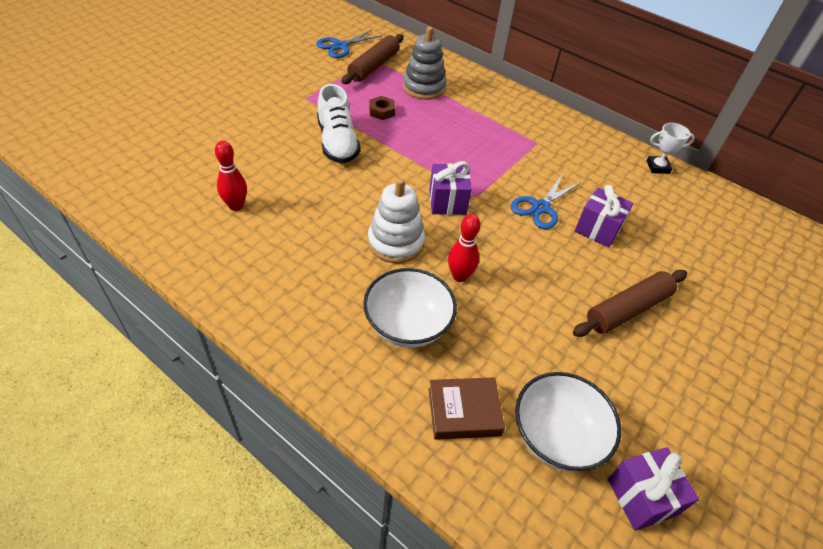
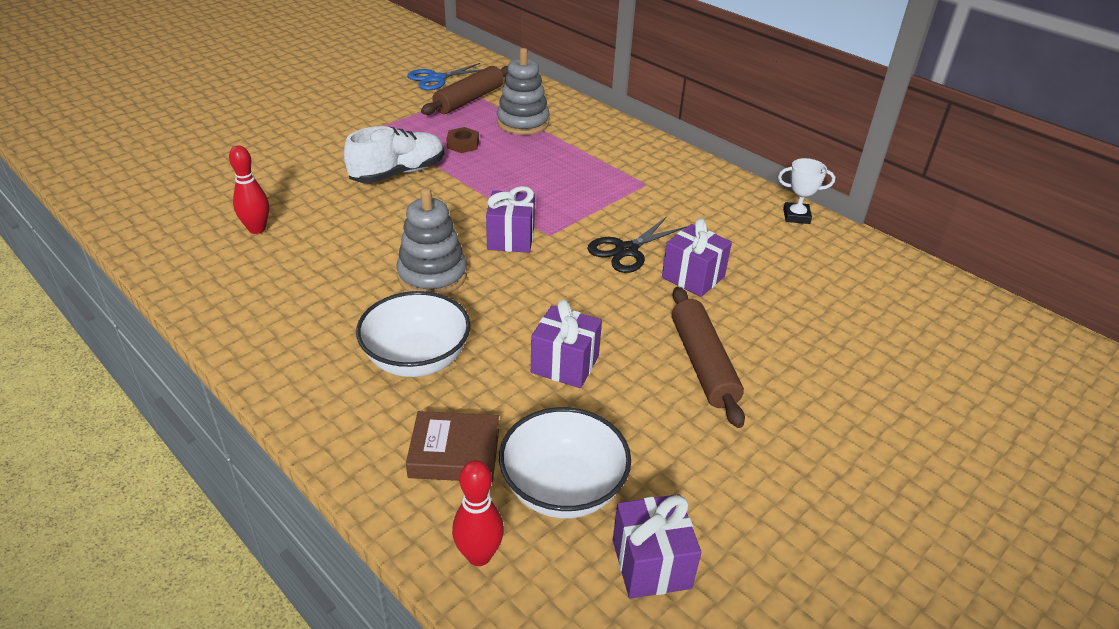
camera: 10 degrees right, 10 degrees down
white shoe [317,84,361,164] -> white shoe turned 120 degrees counterclockwise [344,126,444,183]
white stacking toy [368,178,425,263] -> grey stacking toy [397,188,467,295]
red bowling pin [448,214,481,282] -> red bowling pin moved to [452,460,504,566]
blue scissors [511,175,580,229] -> black scissors [587,217,687,273]
brown rolling pin [573,270,687,337] -> brown rolling pin turned 75 degrees counterclockwise [672,287,745,428]
none -> purple gift [531,300,602,388]

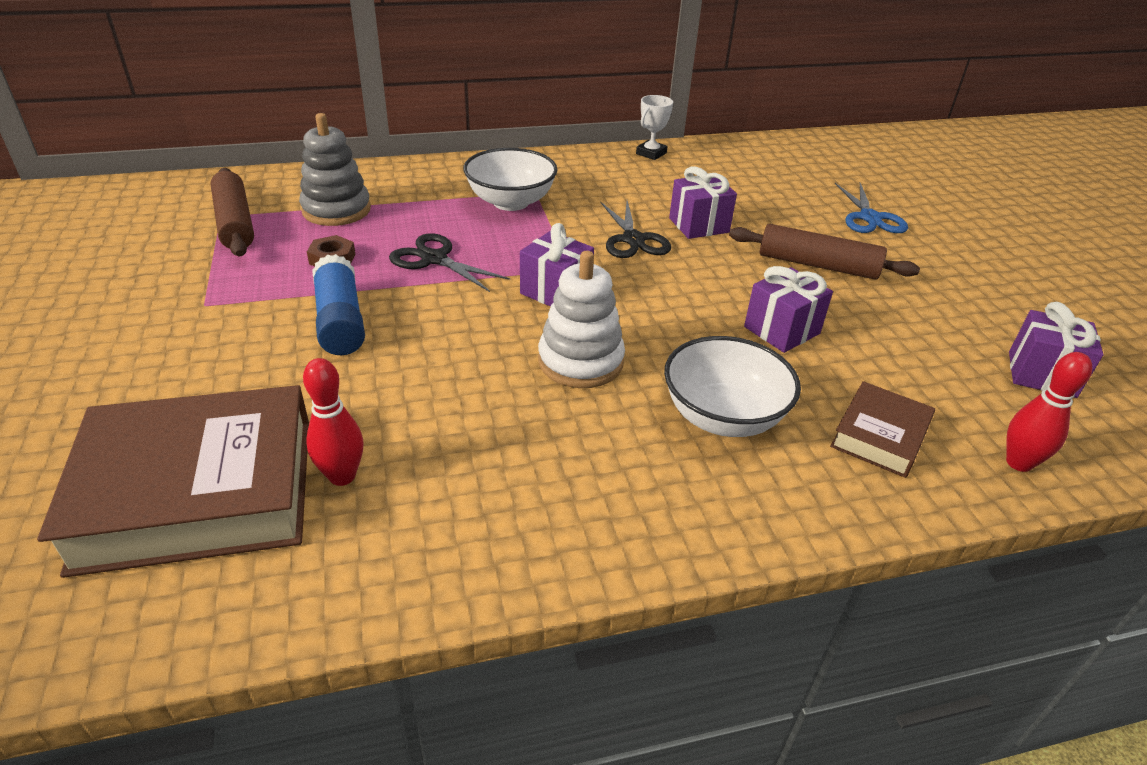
camera: 60 degrees left, 0 degrees up
white shoe [344,126,444,183] -> blue glue stick [312,254,365,355]
grey stacking toy [397,188,467,295] -> white stacking toy [538,251,625,388]
blue scissors [407,63,483,90] -> blue scissors moved to [835,183,908,233]
white bowl [499,407,631,519] -> white bowl moved to [463,148,557,211]
none -> brown book [37,385,309,578]
none -> black scissors [389,233,510,292]

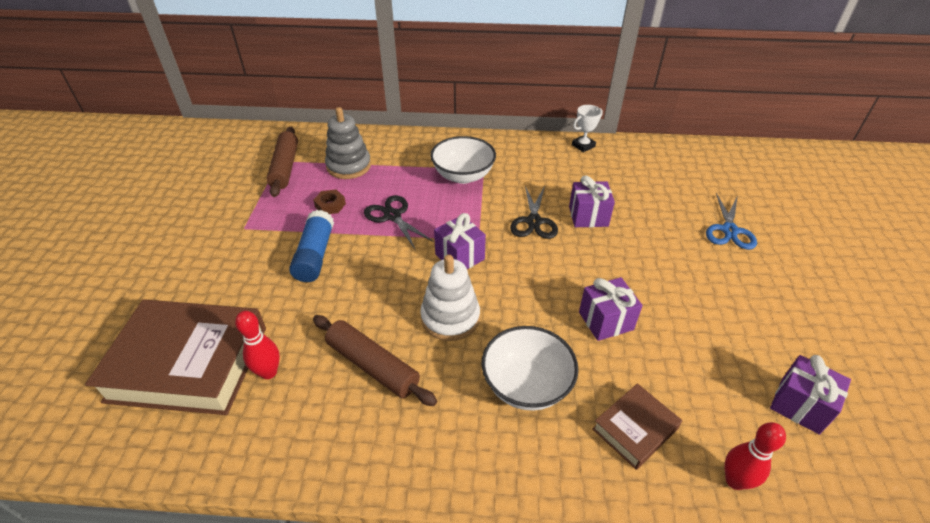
camera: 20 degrees right, 5 degrees up
brown rolling pin [729,224,920,280] -> brown rolling pin moved to [313,315,437,406]

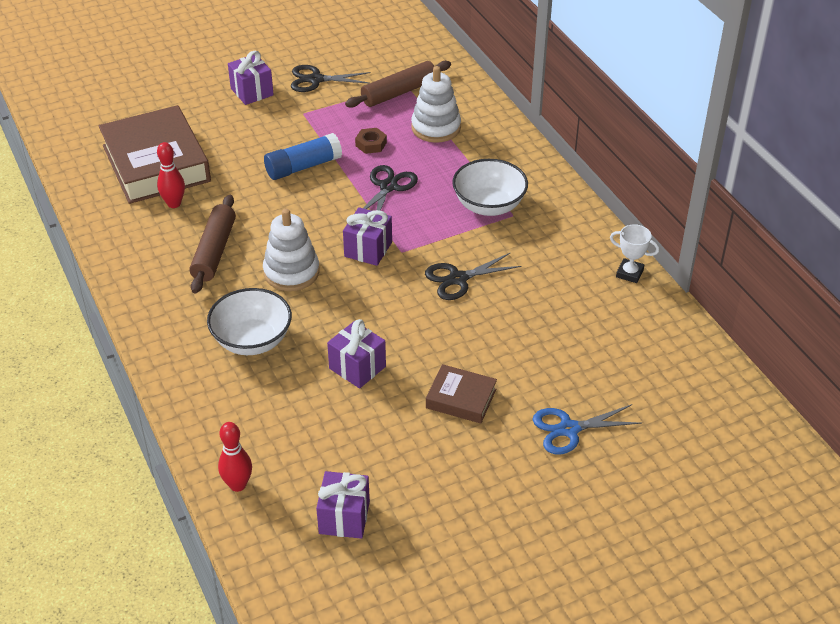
camera: 60 degrees right, 0 degrees up
grey stacking toy [325,107,371,179] -> white stacking toy [411,66,461,143]
purple gift [569,175,615,227] -> purple gift moved to [228,51,274,105]
brown book [592,383,682,470] -> brown book moved to [426,364,497,423]
none -> black scissors [291,65,371,92]

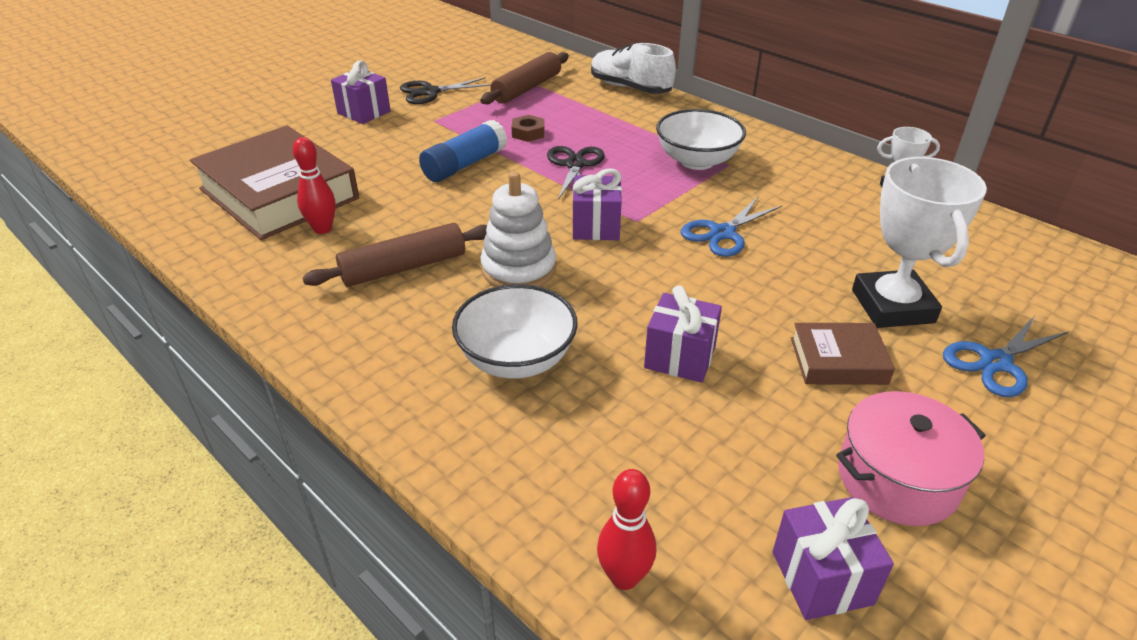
camera: 20 degrees left, 5 degrees down
brown rolling pin [189,195,236,293] -> brown rolling pin turned 75 degrees clockwise [302,223,487,287]
white stacking toy [411,66,461,143] -> none
black scissors [425,252,521,300] -> blue scissors [681,197,782,257]
none -> white shoe [591,43,676,94]
none -> pink pot [836,391,986,526]
none -> white trophy [852,157,987,328]

